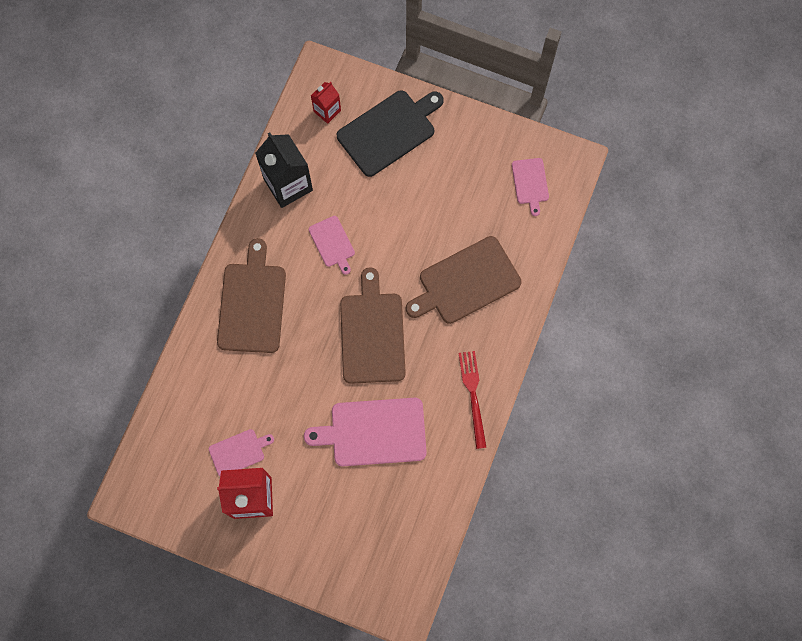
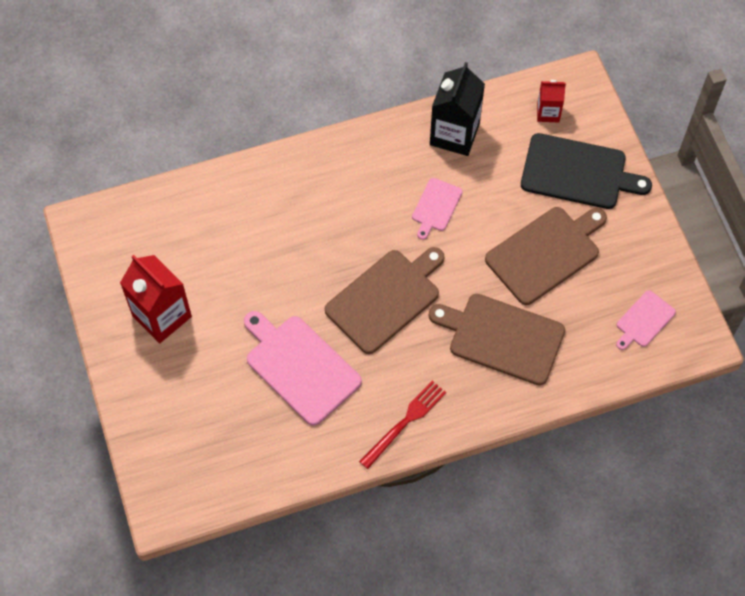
camera: 50 degrees right, 10 degrees down
pink cutting board [209,429,274,476] -> none
brown cutting board [217,238,286,353] -> brown cutting board moved to [485,207,607,305]

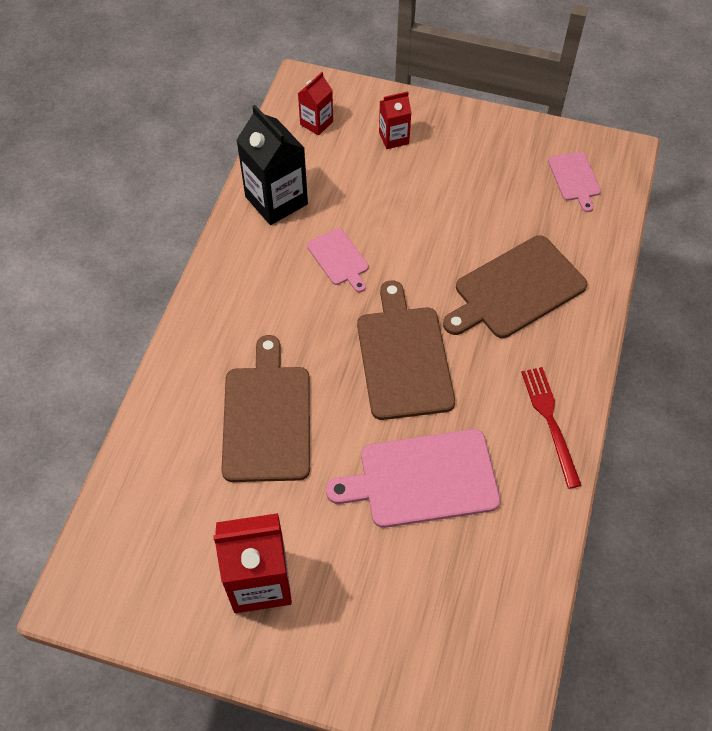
camera: 55 degrees left, 5 degrees down
brown cutting board [485,207,607,305] -> brown cutting board moved to [222,335,310,482]
black cutting board [521,133,652,209] -> red carton [379,91,411,149]

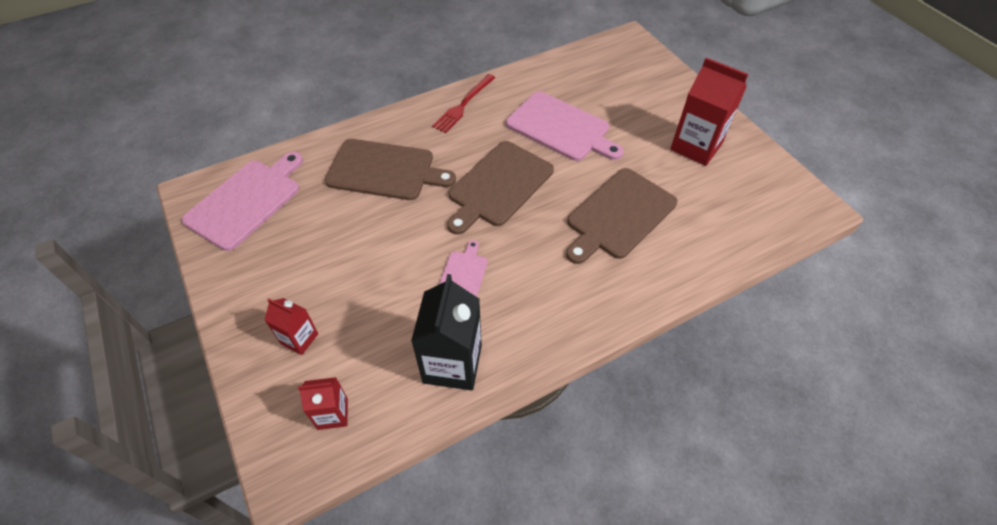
camera: 135 degrees left, 5 degrees down
pink cutting board [548,152,601,212] -> pink cutting board [182,152,303,251], size x1.88

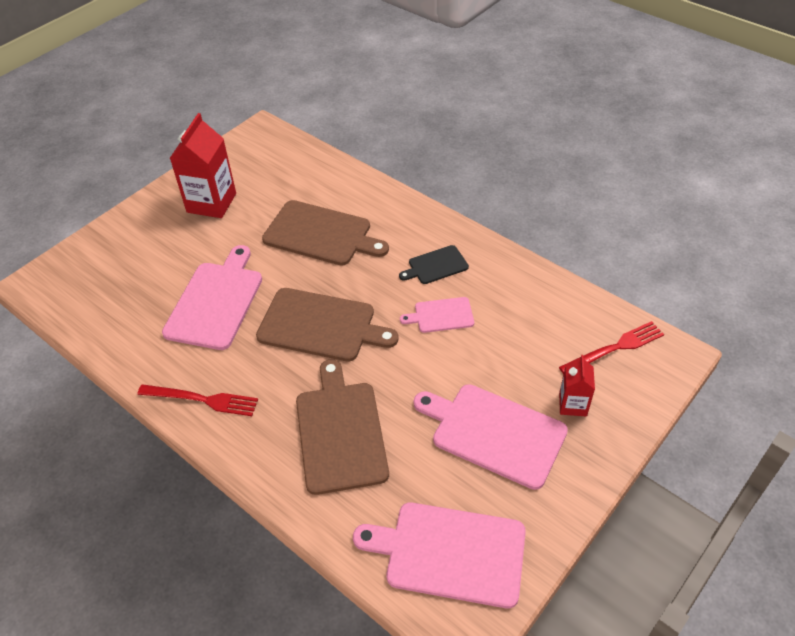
camera: 110 degrees left, 5 degrees down
red carton [298,377,348,430] -> red fork [559,321,664,374]
black carton [411,274,482,391] -> none
none -> black cutting board [399,245,469,284]
none -> pink cutting board [414,384,568,490]

